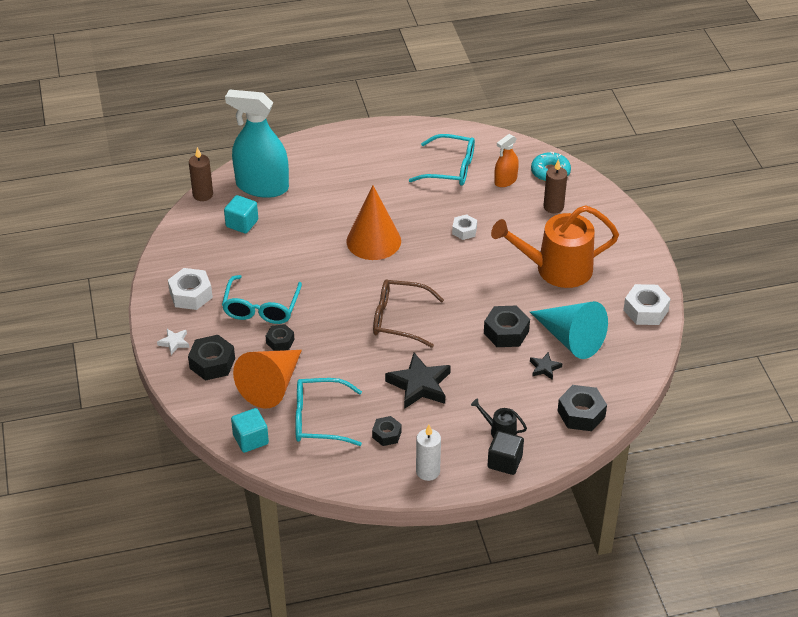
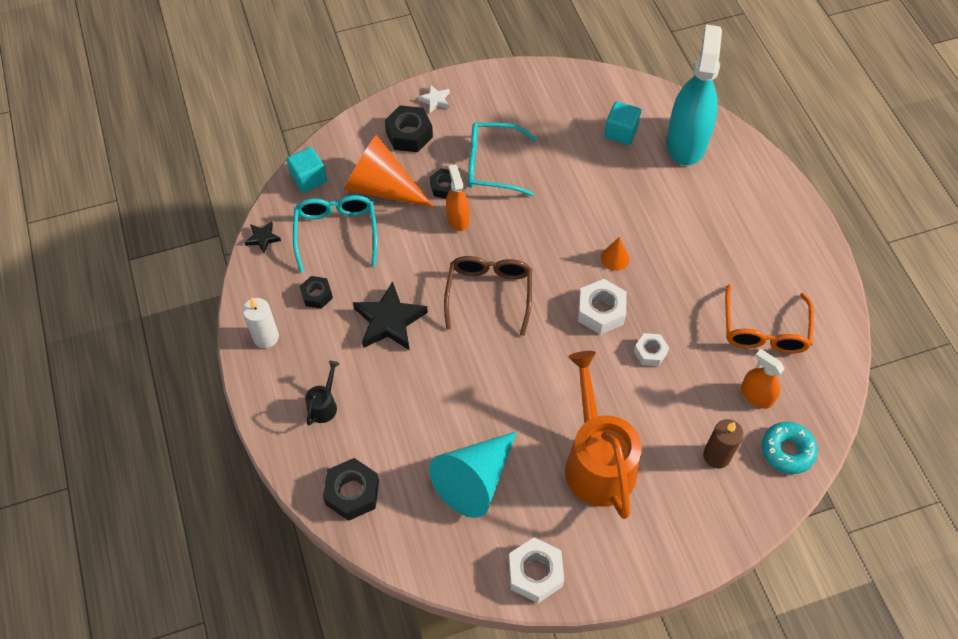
camera: 85 degrees right, 15 degrees up
white nut [168,268,213,310] -> white nut moved to [578,279,627,335]
brown candle [189,147,213,201] -> none
orange cone [346,186,401,260] -> orange cone [601,237,629,271], size x0.44
turquoise glasses [409,134,475,186] -> orange glasses [725,284,814,354]
black nut [484,305,530,347] -> none
black cube [488,431,524,475] -> none
black star [530,352,563,380] -> black star moved to [244,221,281,253]
none -> orange spray bottle [446,164,469,231]

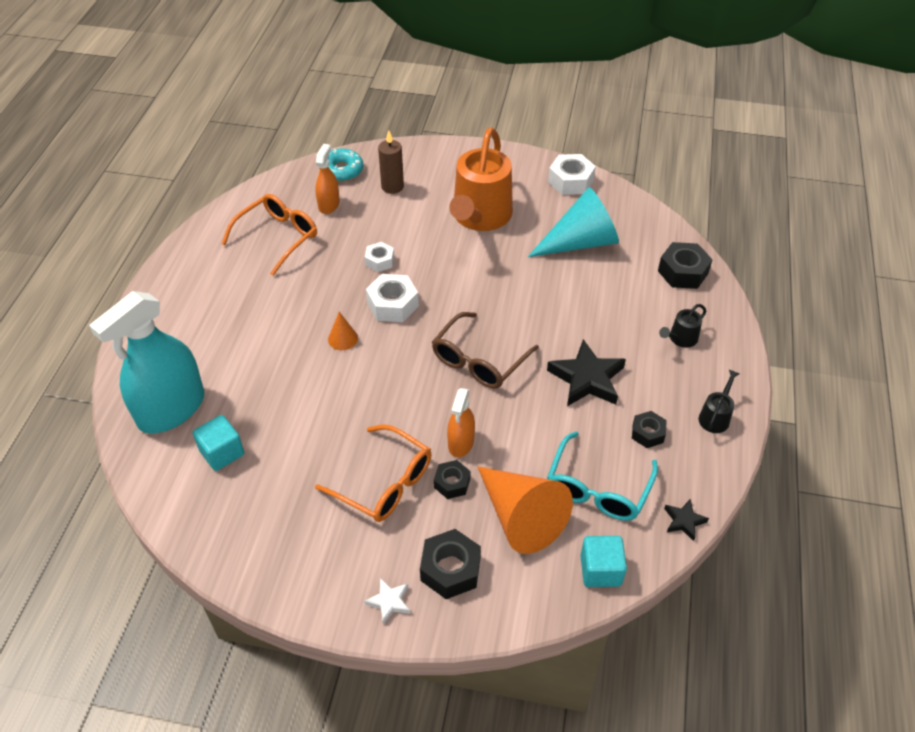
camera: 150 degrees left, 10 degrees down
white candle [242,297,279,348] -> black watering can [699,370,739,433]
turquoise glasses [468,122,537,196] -> orange glasses [315,424,432,522]
orange spray bottle [741,349,785,409] -> orange spray bottle turned 150 degrees counterclockwise [315,144,340,214]

